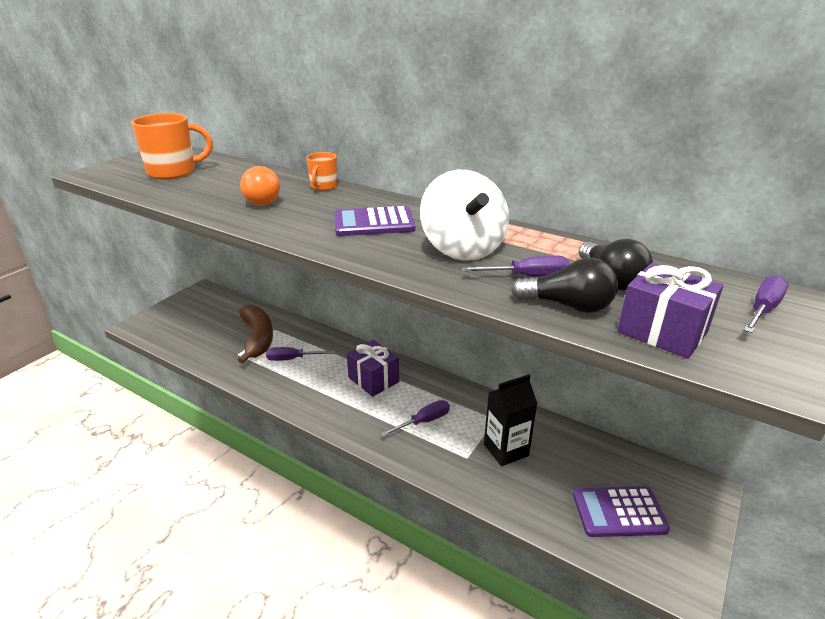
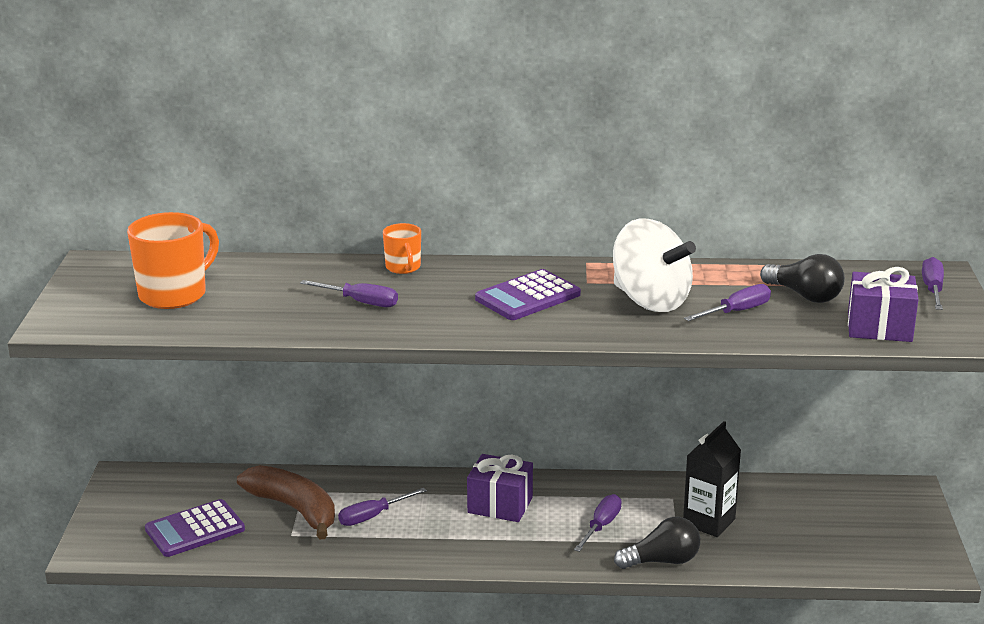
camera: 30 degrees left, 5 degrees down
orange light bulb [240,166,280,206] -> purple screwdriver [300,280,398,307]
black light bulb [511,258,618,313] -> black light bulb moved to [614,517,700,569]
purple calculator [573,486,670,537] -> purple calculator moved to [145,499,245,557]

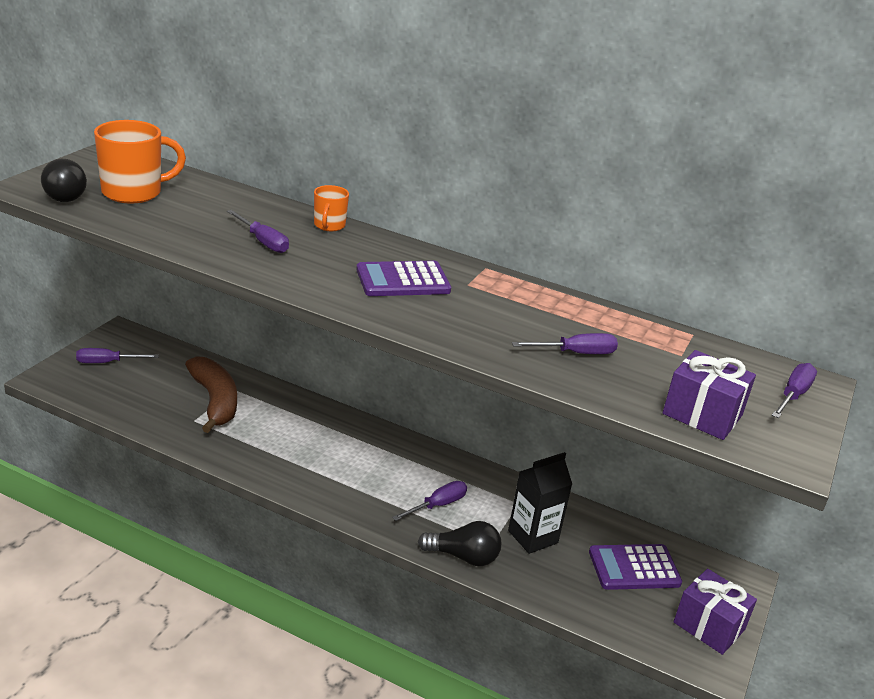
camera: 20 degrees right, 5 degrees up
purple calculator [145,499,245,557] -> purple calculator moved to [589,544,682,590]
purple screwdriver [338,488,427,526] -> purple screwdriver moved to [76,348,159,363]
purple gift [467,454,533,522] -> purple gift moved to [673,568,757,655]
white spinning top [613,218,696,312] -> none
black light bulb [760,254,845,303] -> black light bulb moved to [41,159,87,202]

